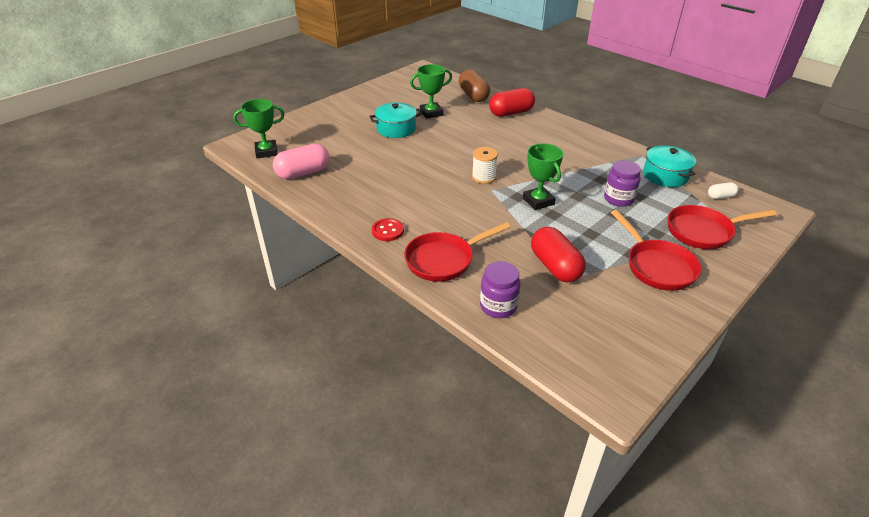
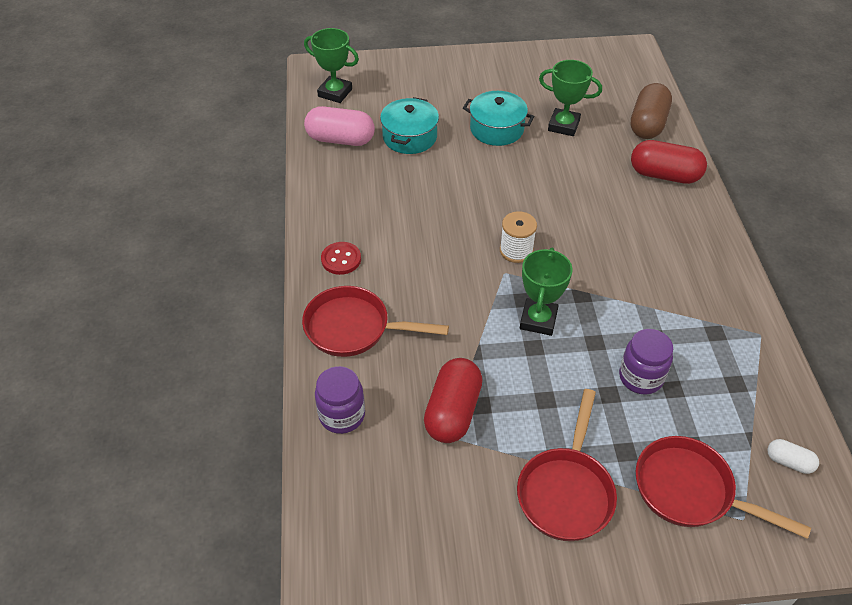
camera: 40 degrees right, 10 degrees up
turquoise pot [643,145,696,187] -> turquoise pot moved to [380,97,439,154]

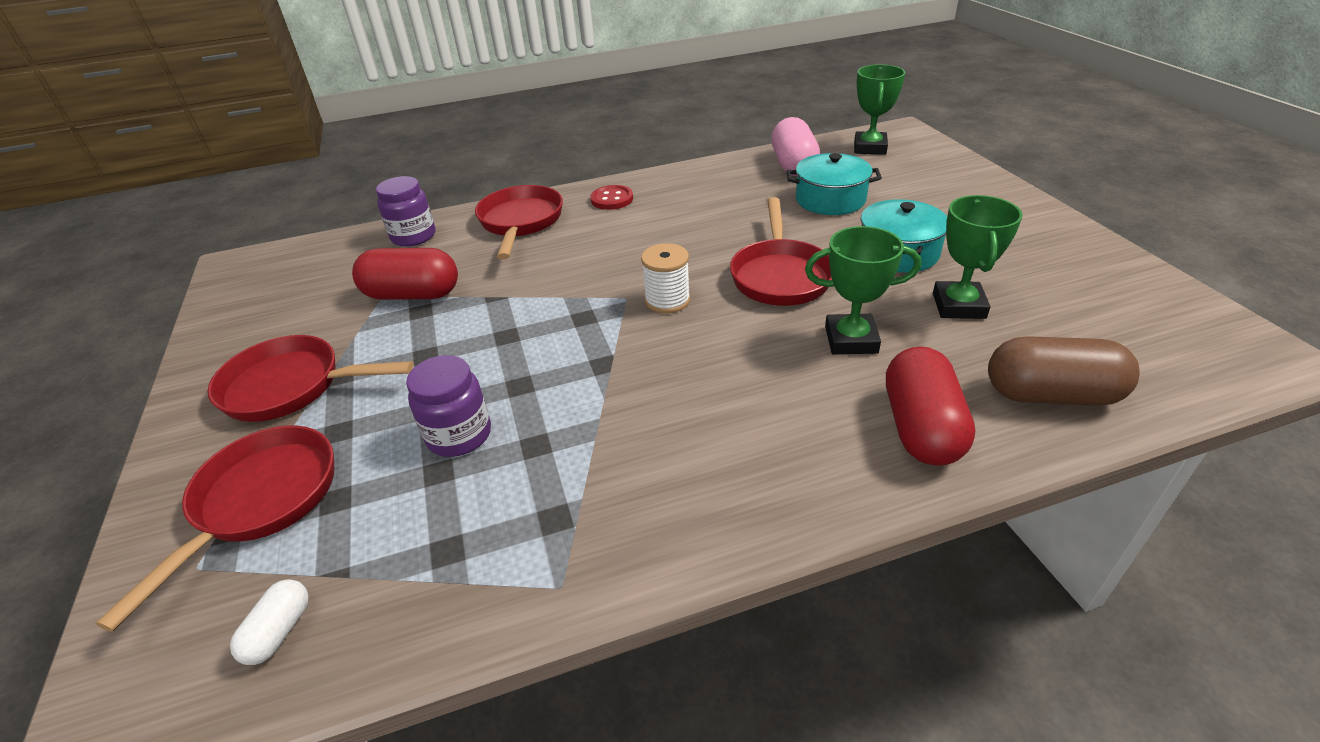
camera: 80 degrees right, 10 degrees down
green trophy [520,247,573,336] -> green trophy moved to [805,226,921,354]
none -> red pan [730,197,832,306]

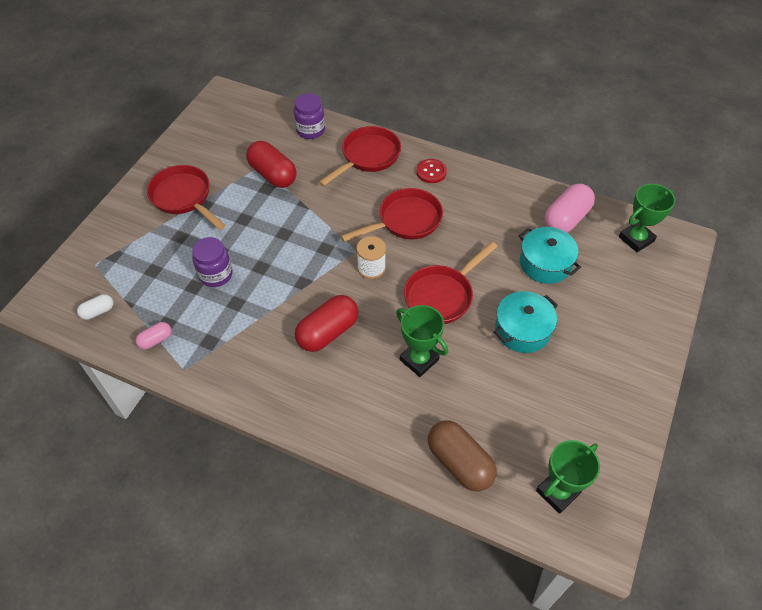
camera: 40 degrees right, 15 degrees up
red pan [96,425,334,632] -> red pan moved to [341,188,443,242]
red capsule [886,346,976,466] -> red capsule moved to [295,295,358,352]
green trophy [933,195,1023,319] -> green trophy moved to [536,440,600,514]
none -> pink capsule [136,322,172,349]

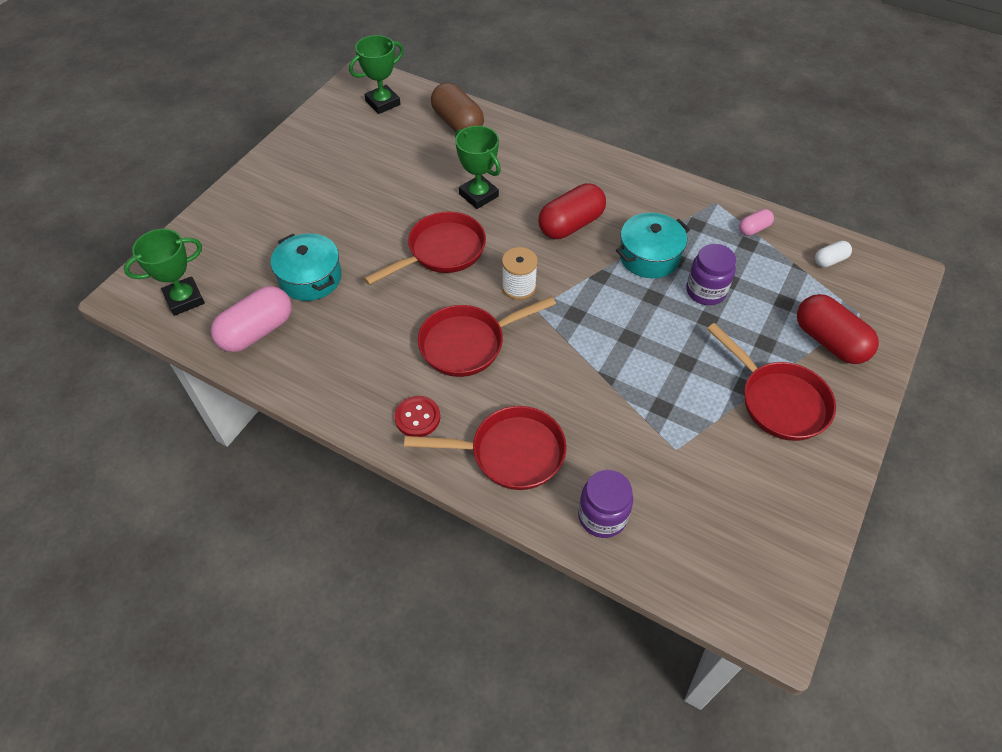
camera: 175 degrees left, 0 degrees up
red capsule [246,141,296,188] -> red capsule moved to [797,294,879,364]
red pan [319,126,401,186] -> red pan turned 135 degrees counterclockwise [404,406,567,490]
turquoise pot [494,291,558,353] -> turquoise pot moved to [616,213,690,278]

